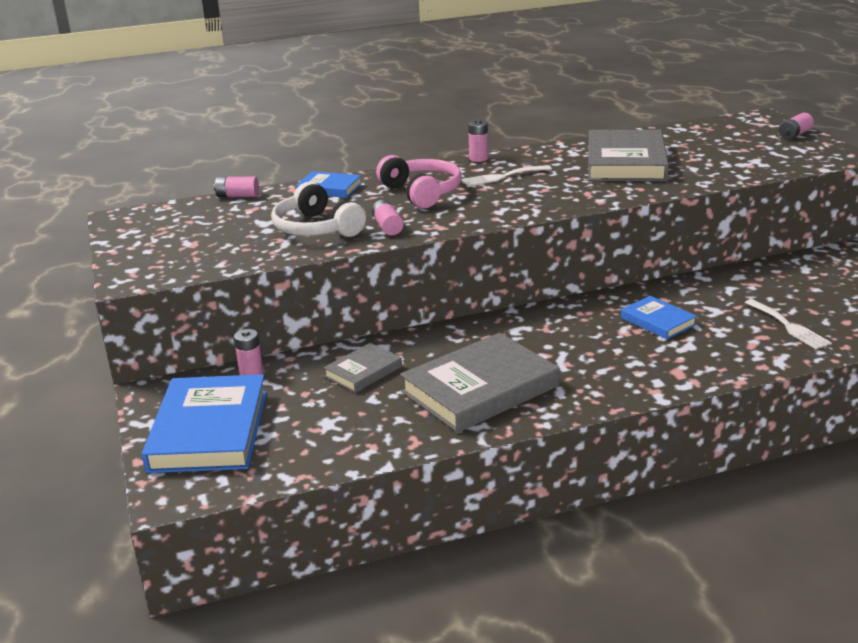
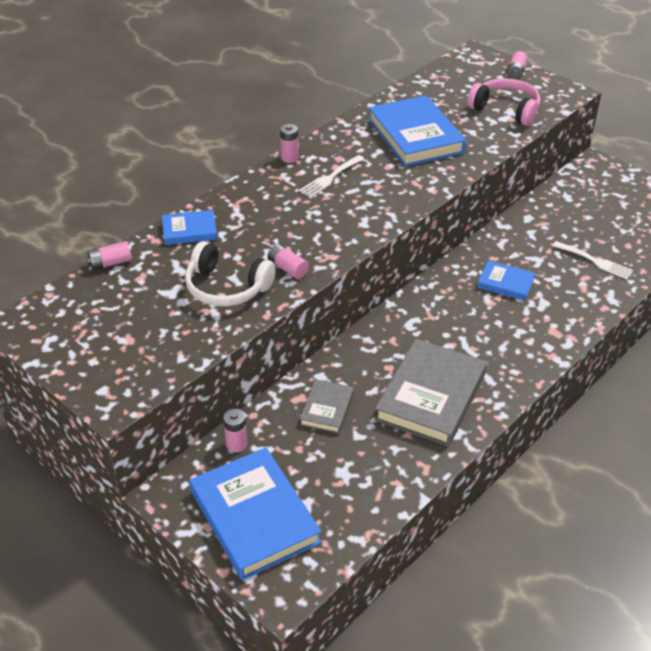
camera: 30 degrees left, 15 degrees up
pink headphones [376,155,462,208] -> pink headphones moved to [467,78,540,126]
grey book [588,130,669,181] -> blue book [369,95,466,167]

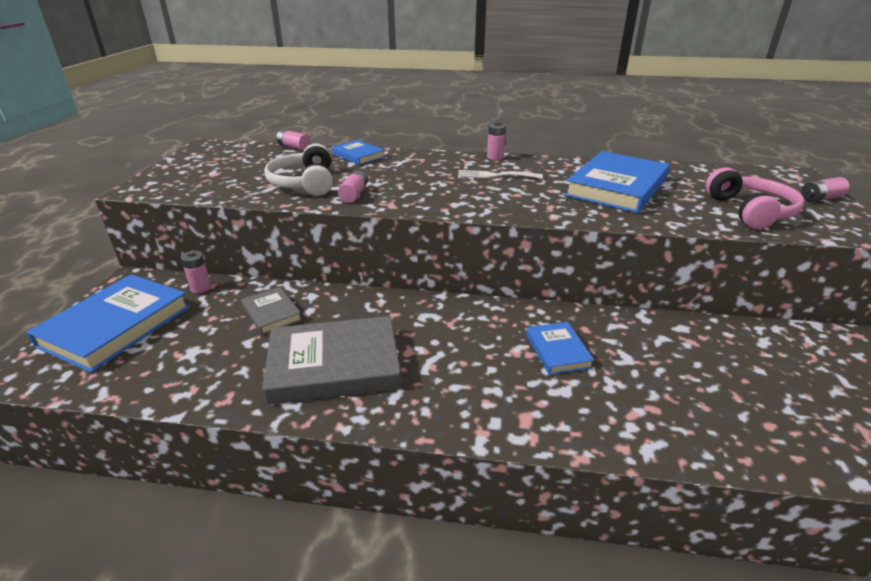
camera: 55 degrees right, 10 degrees down
grey book [300,379,354,434] -> grey book turned 75 degrees clockwise [241,287,302,335]
white fork [552,241,634,280] -> none

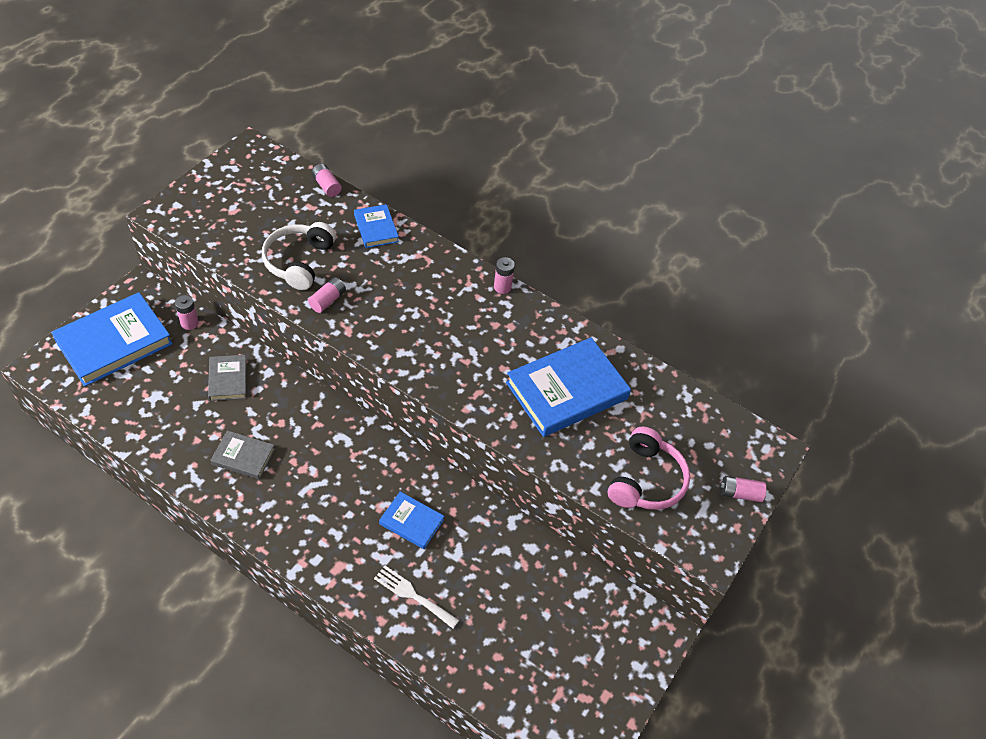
camera: 20 degrees right, 20 degrees up
grey book [262,316,401,405] -> grey book [211,430,275,479], size x0.52
white fork [458,170,543,179] -> white fork moved to [374,566,459,629]
blue book [526,322,595,375] -> blue book turned 75 degrees counterclockwise [379,492,444,549]

